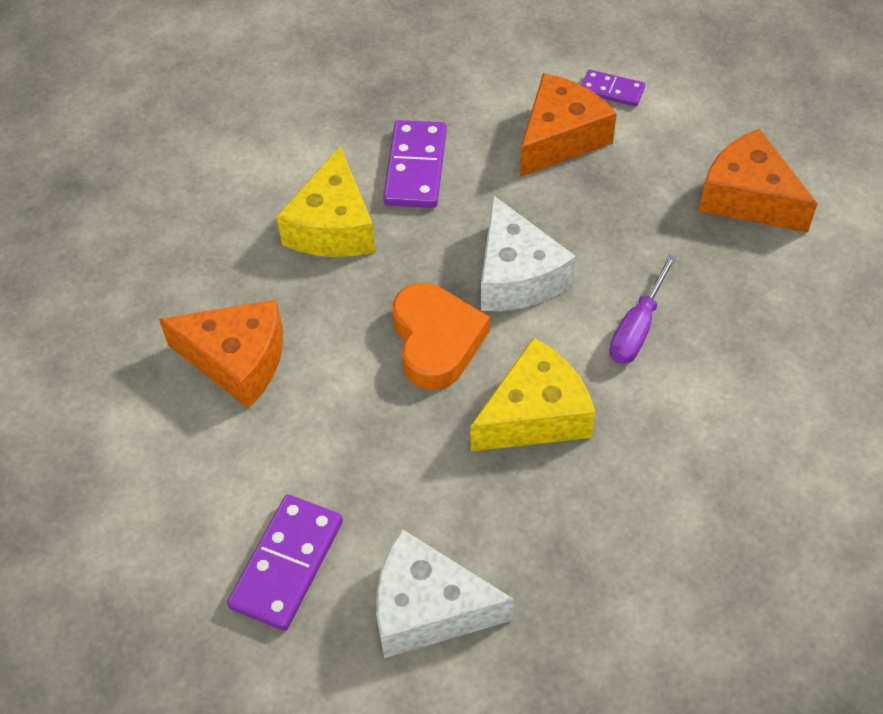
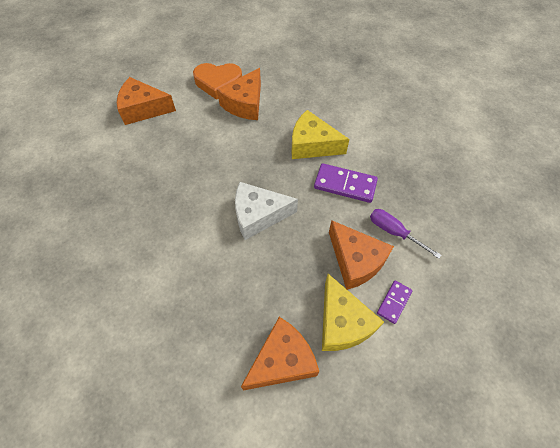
camera: 100 degrees right, 5 degrees up
purple domino [227,495,343,631] -> orange cheese [117,77,176,125]
white cheese [376,529,514,658] -> none
orange heart [392,283,490,390] -> orange heart moved to [193,63,242,100]
yellow cheese [470,337,595,451] -> yellow cheese moved to [322,274,384,351]
purple screwdriver [609,254,677,364] -> purple screwdriver moved to [370,209,441,259]

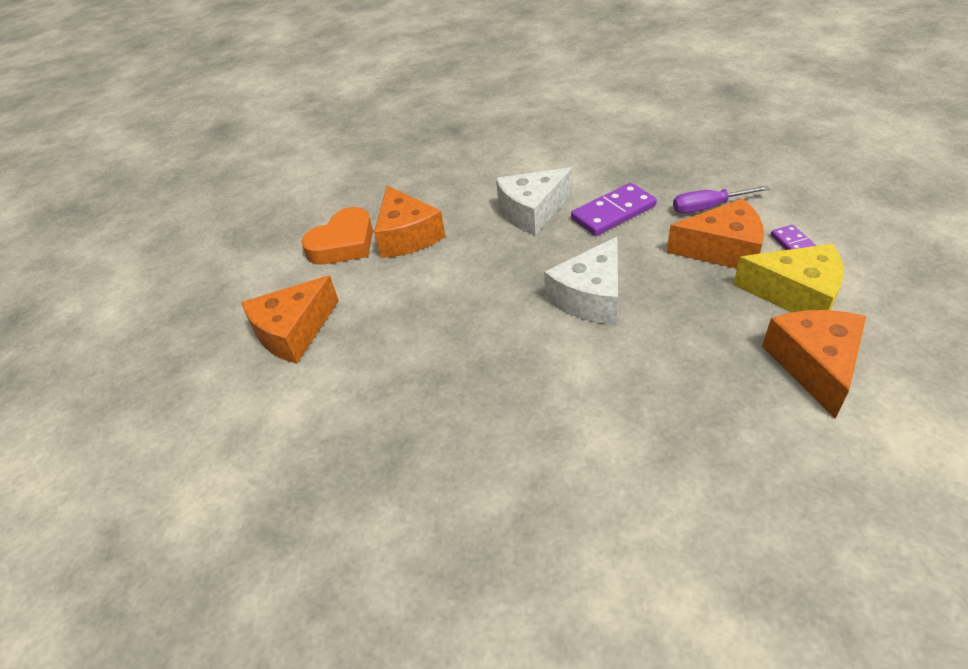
camera: 45 degrees left, 15 degrees down
yellow cheese [291,110,350,159] -> white cheese [496,167,572,235]

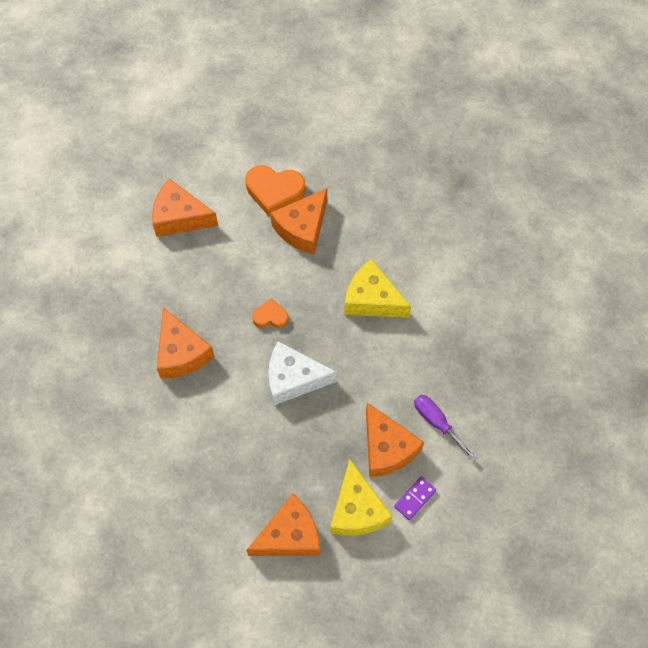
camera: 55 degrees right, 20 degrees up
white cheese [496,167,572,235] -> yellow cheese [344,259,411,318]
purple domino [571,183,657,236] -> none
none -> orange cheese [157,307,215,379]
none -> orange heart [252,299,289,328]

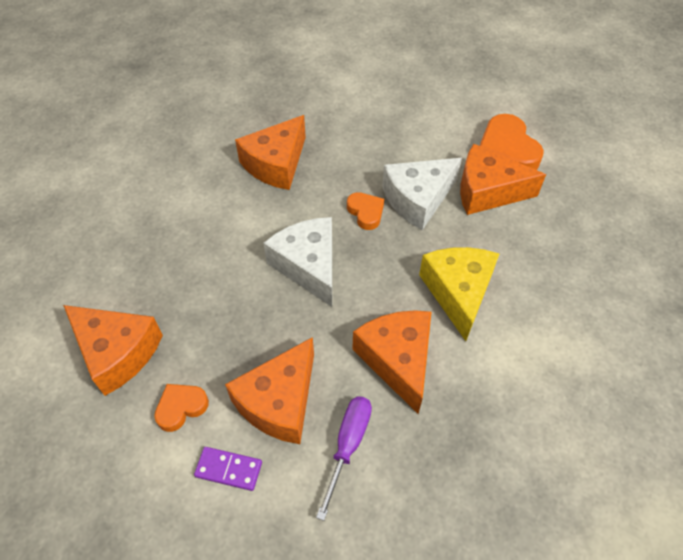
camera: 60 degrees right, 10 degrees down
orange cheese [152,178,218,237] -> orange cheese moved to [352,310,432,414]
yellow cheese [330,459,393,536] -> orange heart [154,384,209,432]
none -> white cheese [382,158,462,230]

